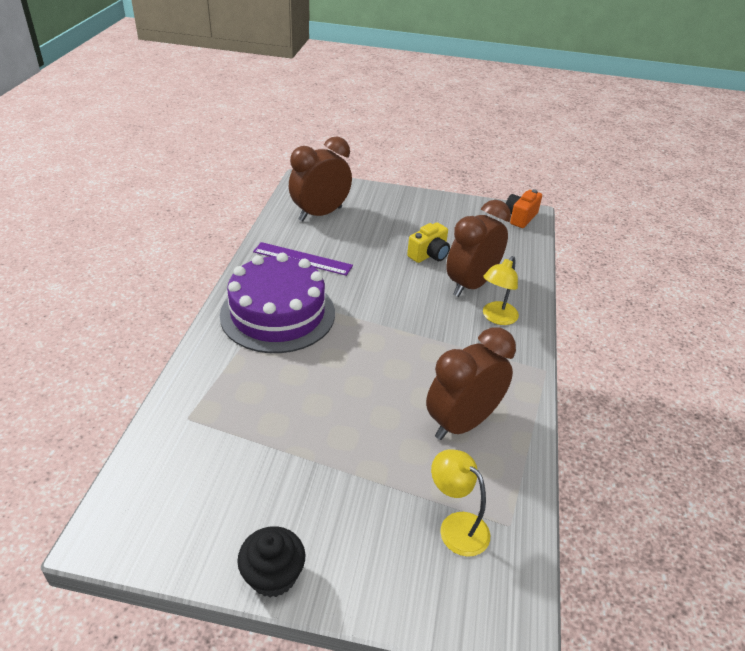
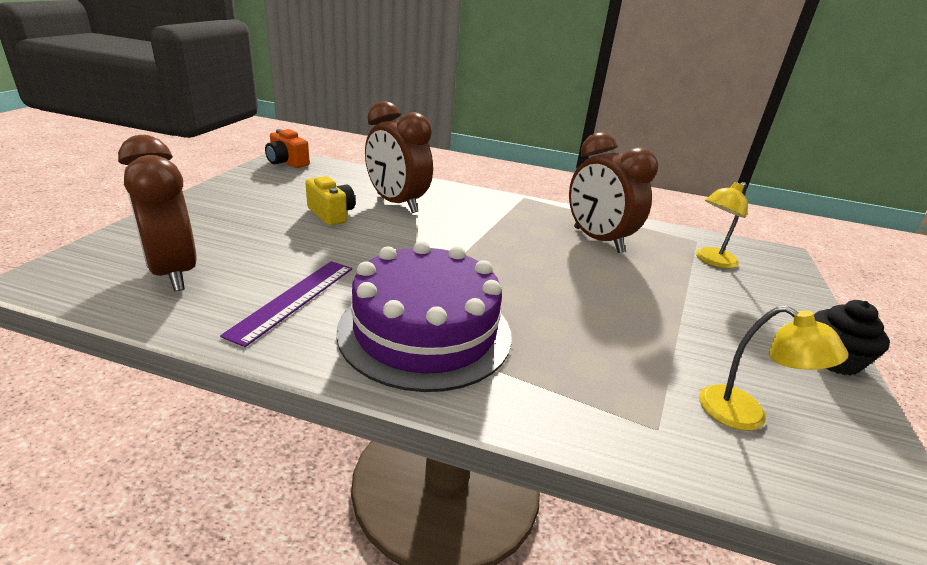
camera: 85 degrees left, 10 degrees down
yellow lamp [483,256,519,325] -> yellow lamp moved to [699,306,848,431]

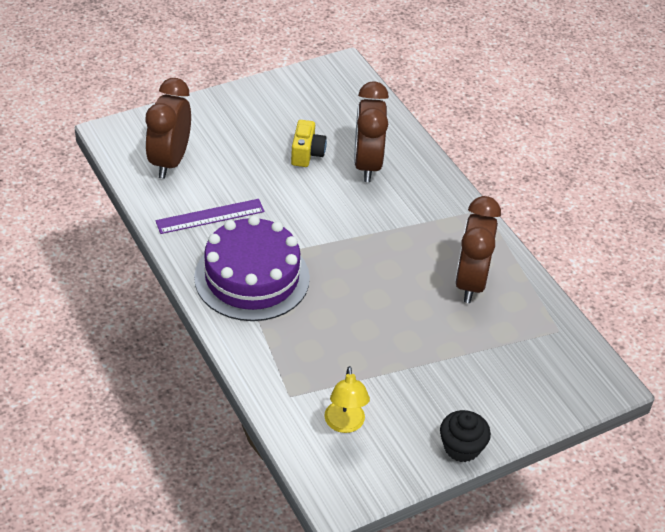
camera: 45 degrees right, 15 degrees up
orange camera [265,129,310,168] -> none
yellow lamp [696,182,748,269] -> none

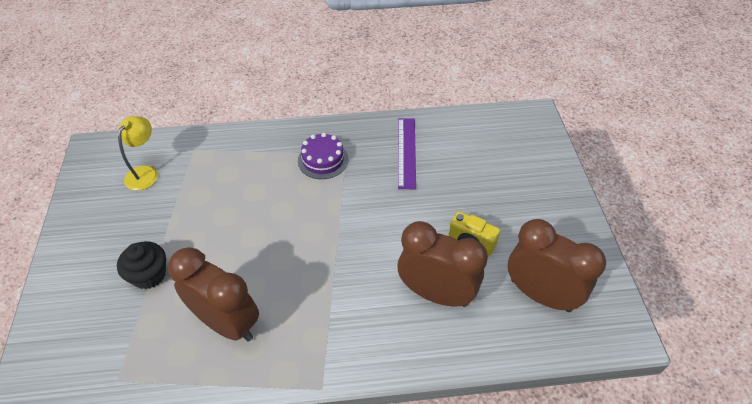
camera: 115 degrees right, 5 degrees up
brown clock [145,78,191,179] -> brown clock moved to [508,219,606,312]
purple cake [194,215,310,321] -> purple cake [298,133,348,179], size x0.51
yellow lamp [324,366,370,433] -> yellow lamp turned 90 degrees clockwise [118,116,158,191]
black cupcake [440,410,491,462] -> black cupcake moved to [117,241,166,289]

